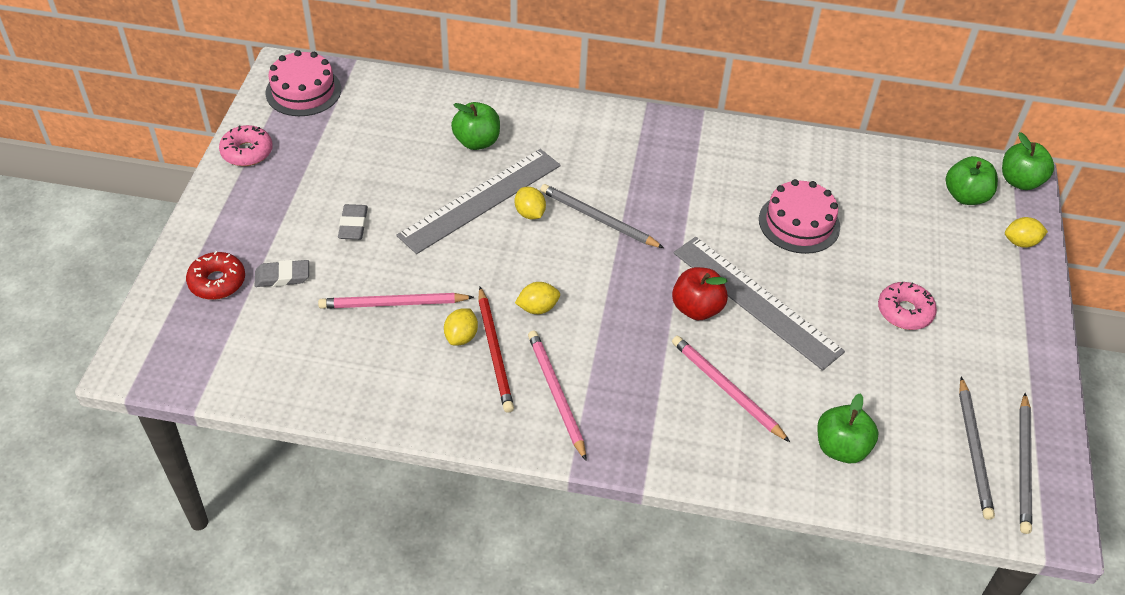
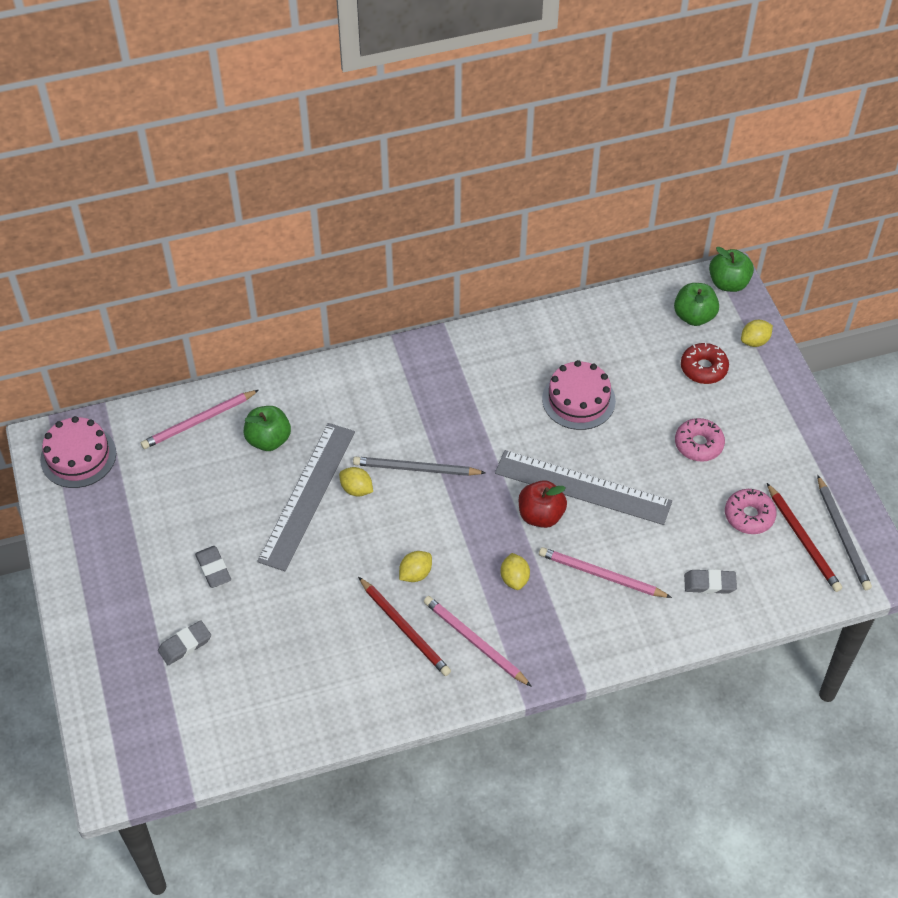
camera: 25 degrees left, 5 degrees up
red donut [186,251,245,300] -> red donut moved to [681,343,729,384]
pink donut [219,125,273,166] -> pink donut moved to [725,489,777,534]
pink pencil [318,293,474,309] -> pink pencil moved to [141,390,259,449]
yellow lemon [444,308,478,346] -> yellow lemon moved to [501,553,530,590]
green apple [817,393,879,463] -> grey eraser [684,569,737,594]
grey pencil [959,376,995,520] -> red pencil [767,483,842,592]

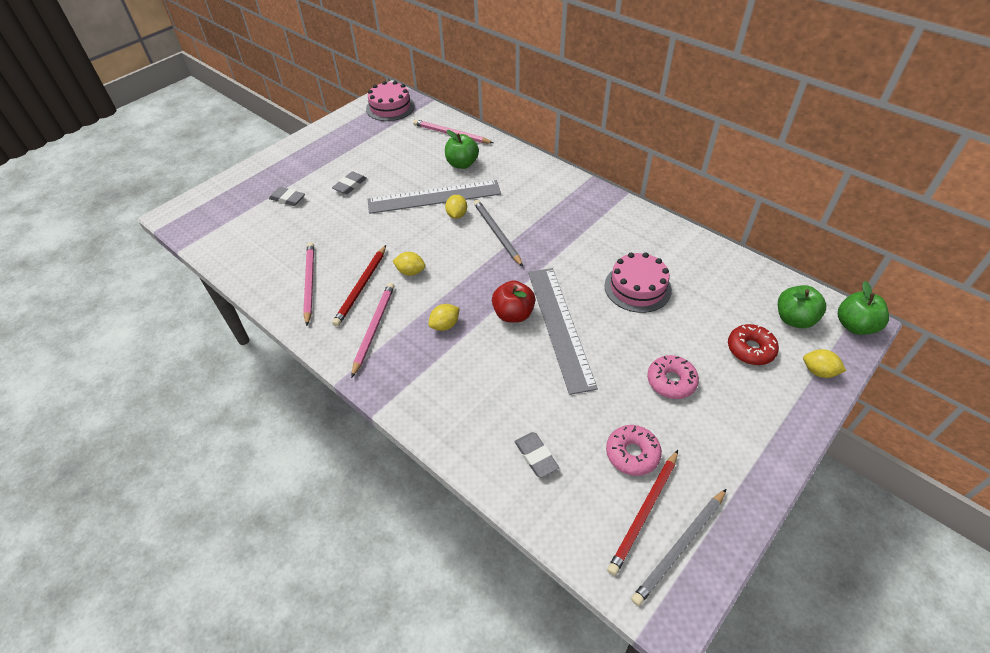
camera: 60 degrees right, 5 degrees down
pink pencil [539,547,672,598] -> pink pencil moved to [303,242,314,326]

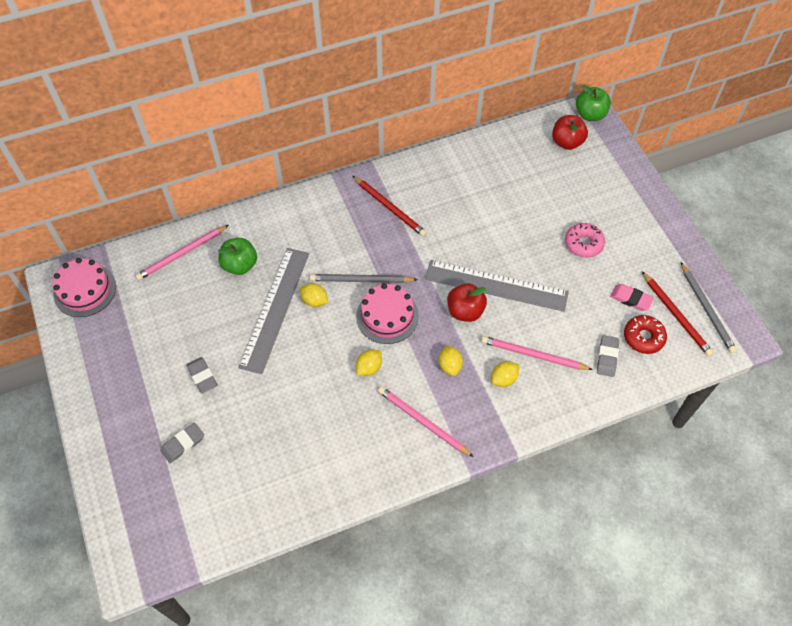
camera: 65 degrees left, 10 degrees up
pink pencil [303,242,314,326] -> pink pencil moved to [481,336,593,370]
red pencil [332,245,386,327] -> red pencil moved to [353,176,427,237]
grey eraser [514,432,559,478] -> grey eraser turned 75 degrees counterclockwise [597,335,619,377]
pink cake [604,252,672,313] -> pink cake moved to [356,283,419,344]
pink donut [606,425,662,476] -> pink eraser [610,284,654,311]
red donut [728,324,779,365] -> red donut moved to [624,315,667,354]
green apple [778,285,826,328] -> red apple [552,115,588,150]
yellow lemon [803,349,846,378] -> yellow lemon moved to [491,361,519,387]

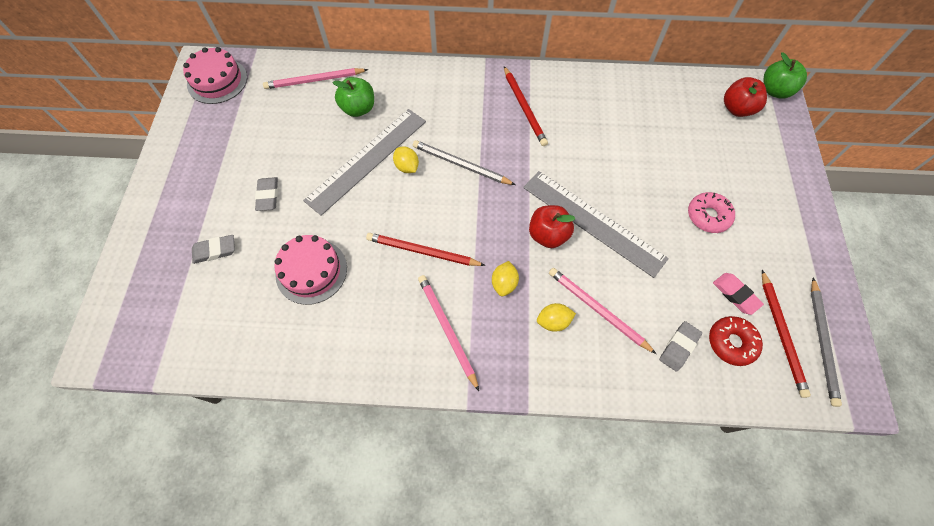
camera: 25 degrees right, 5 degrees up
pink cake [356,283,419,344] -> pink cake moved to [274,235,347,305]
yellow lemon [356,350,382,376] -> red pencil [366,233,486,266]

